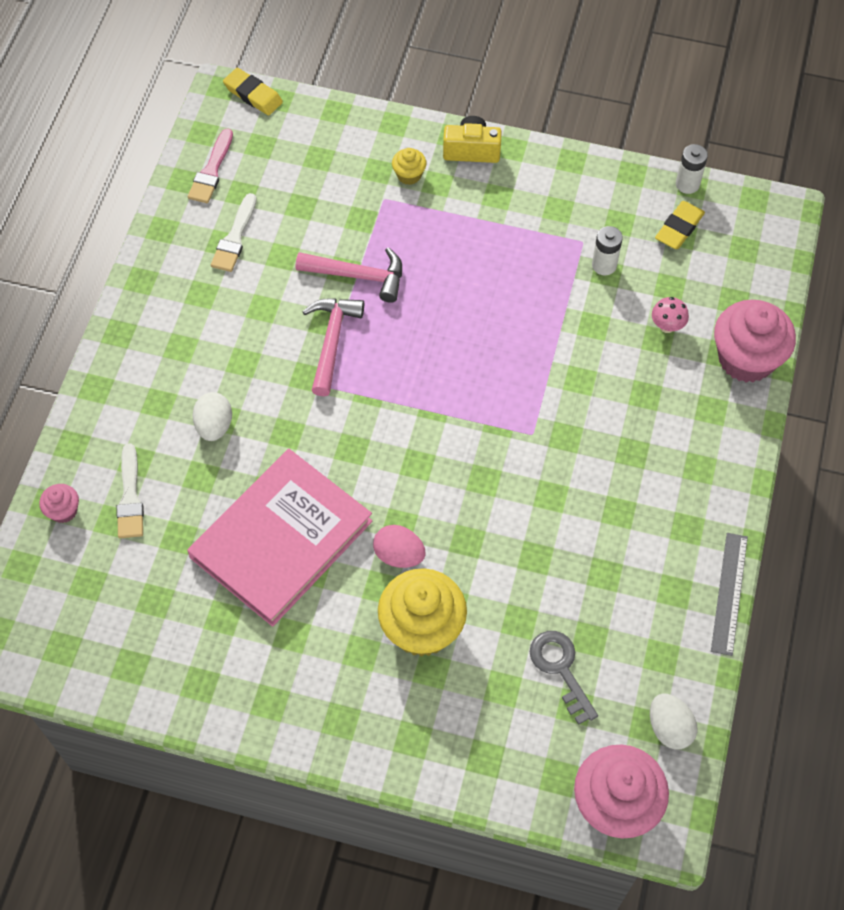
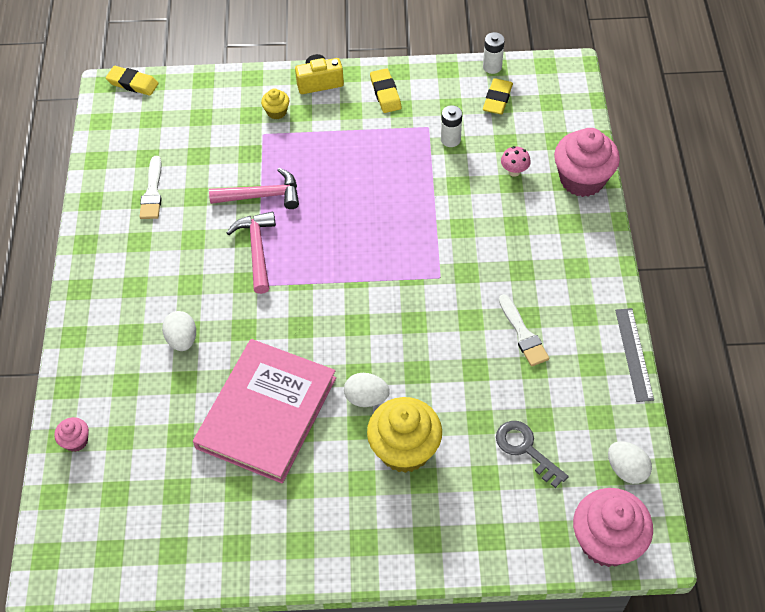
camera: 15 degrees left, 5 degrees down
white brush [116,443,144,538] -> white brush moved to [499,294,549,367]
pink brush [188,128,233,203] -> none
pink egg [373,525,426,568] -> white egg [344,373,390,407]
none -> yellow eraser [370,68,401,113]

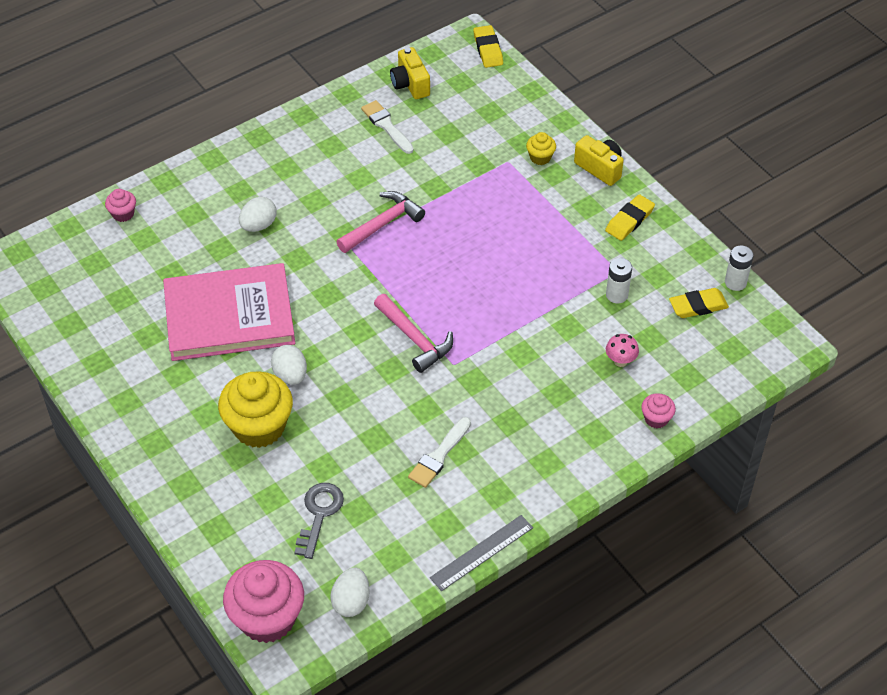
camera: 55 degrees right, 5 degrees down
white brush [139,156,162,219] -> white brush turned 90 degrees clockwise [361,100,414,154]
pink hammer [209,168,299,209] -> pink hammer moved to [374,294,453,373]
pink cupcake [554,128,620,197] -> pink cupcake [641,393,676,428], size x0.46
none -> yellow camera [390,47,430,99]

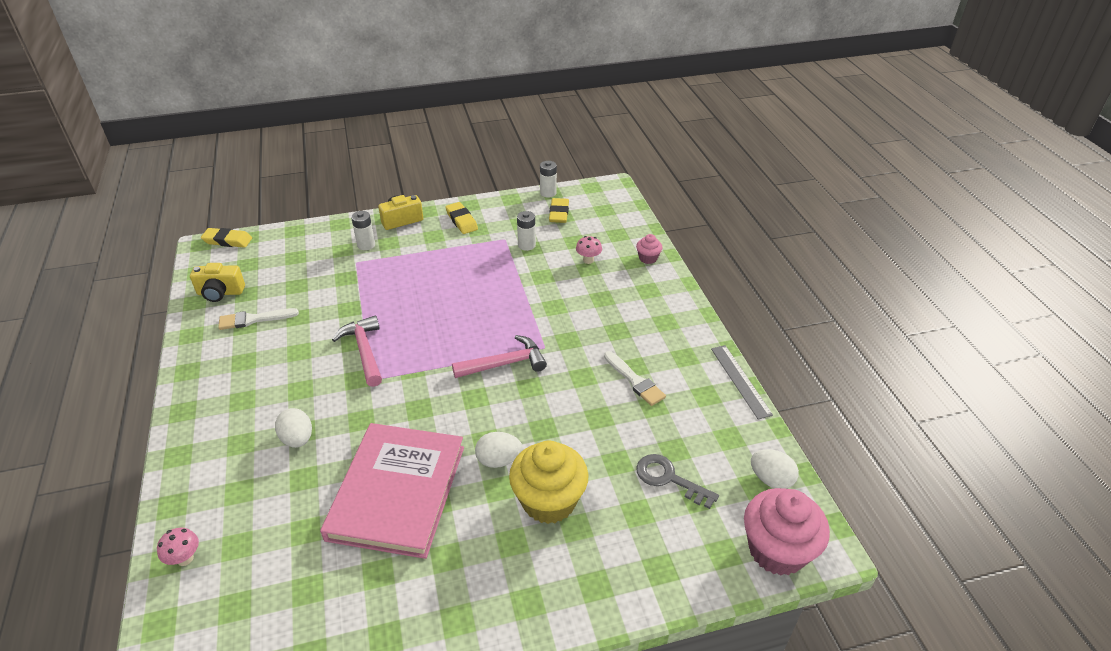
camera: 70 degrees left, 10 degrees down
pink cupcake [105,189,136,222] -> pink mushroom [157,528,199,566]
yellow cupcake [526,132,556,165] -> white battery [351,211,375,250]

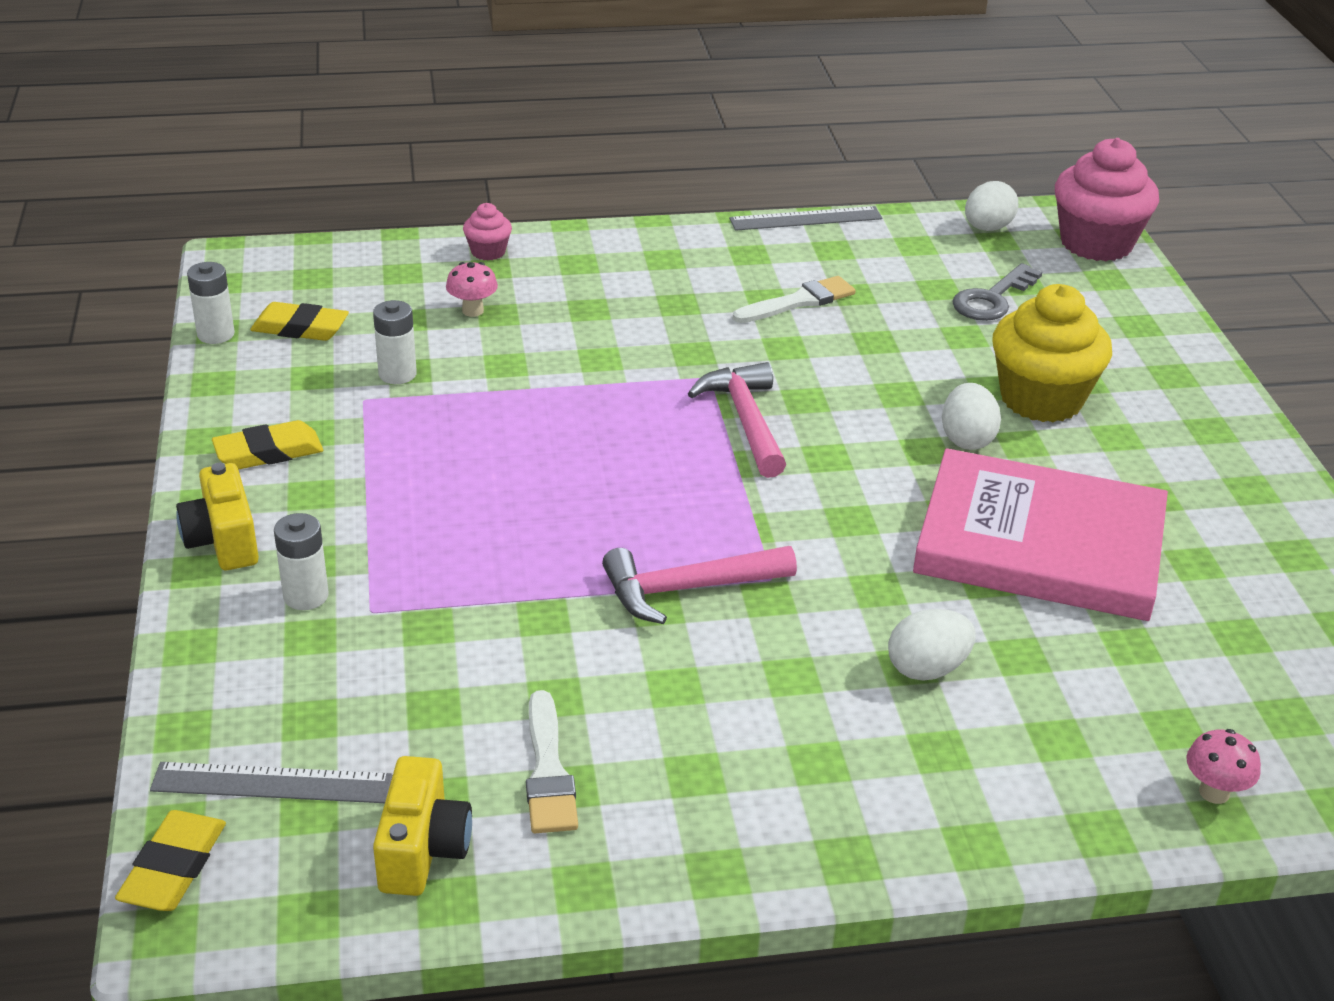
camera: 85 degrees left, 5 degrees down
none -> grey ruler [150,762,392,803]

